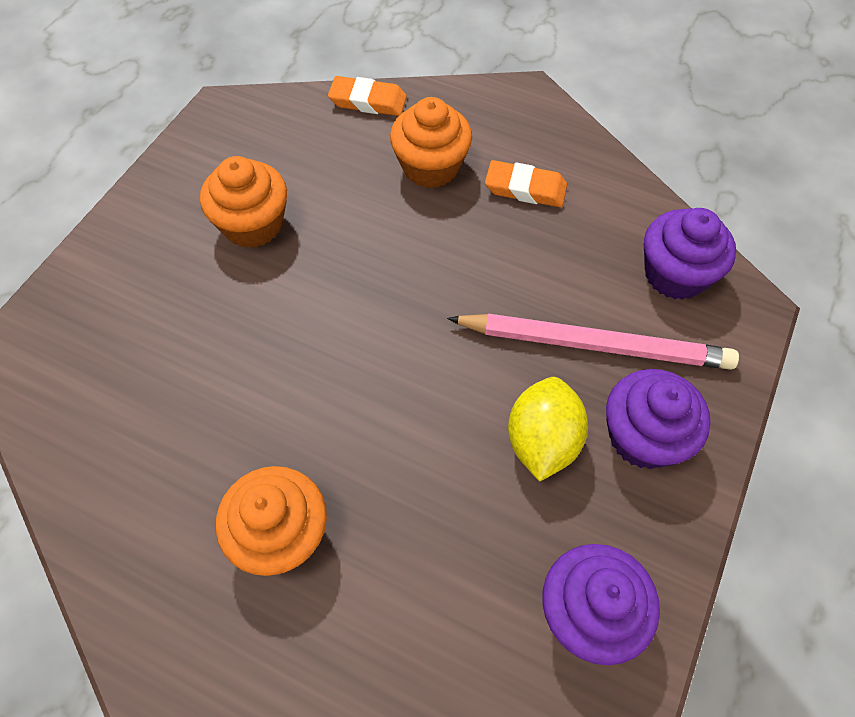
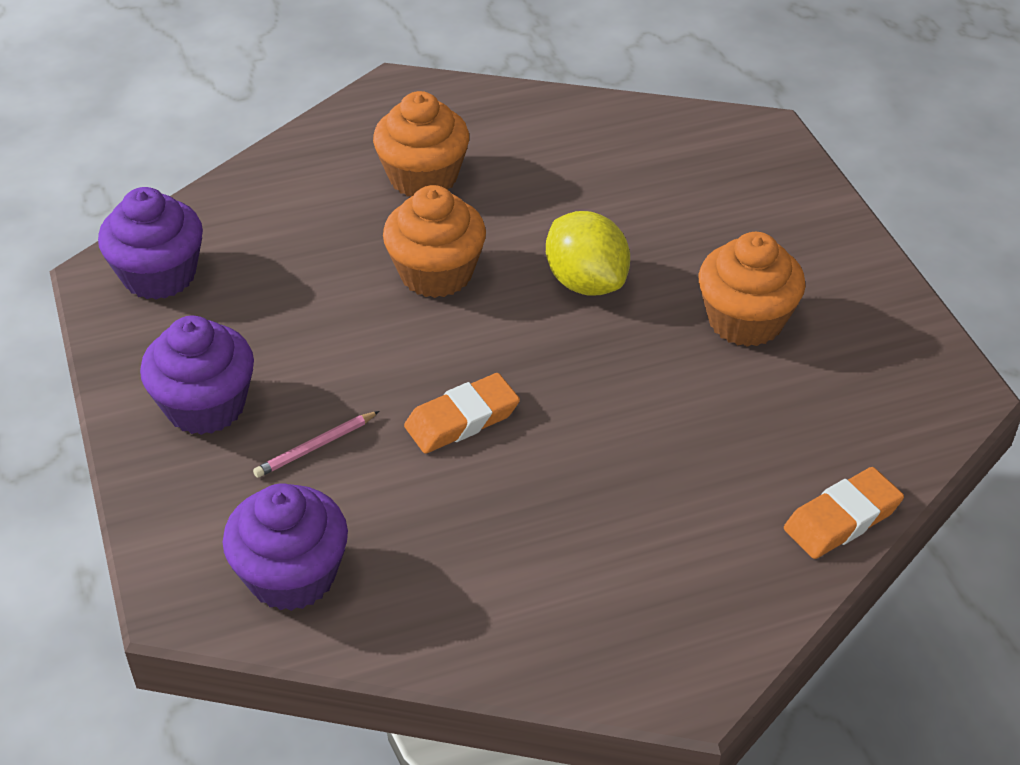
camera: 135 degrees right, 15 degrees down
orange cupcake [390,97,472,188] -> orange cupcake moved to [383,185,486,298]
pink pencil [447,313,739,370] -> pink pencil [253,411,379,478], size x0.41
orange eraser [485,160,567,207] -> orange eraser moved to [404,373,520,454]
yellow lemon [508,377,588,482] -> yellow lemon moved to [546,211,630,296]

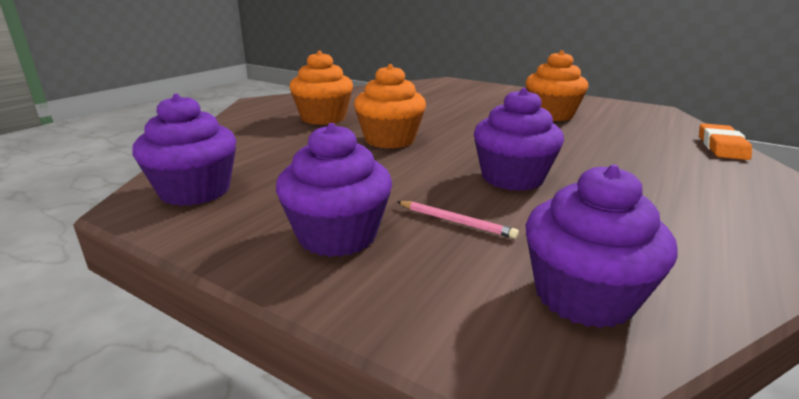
camera: 40 degrees left, 20 degrees down
pink pencil [253,411,379,478] -> pink pencil turned 75 degrees counterclockwise [397,201,519,239]
orange eraser [404,373,520,454] -> purple cupcake [474,88,564,191]
yellow lemon [546,211,630,296] -> none

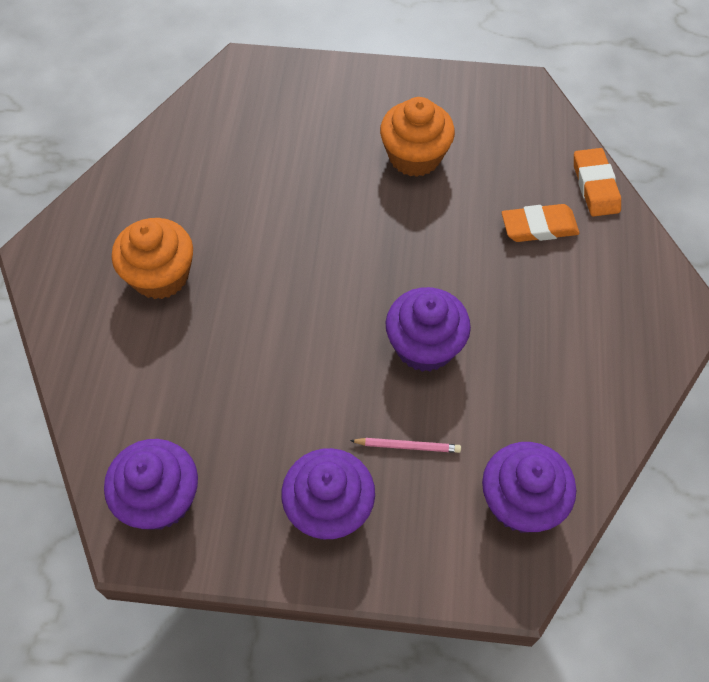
camera: 25 degrees left, 35 degrees up
orange cupcake [354,64,426,149] -> none
none -> orange eraser [502,204,580,242]

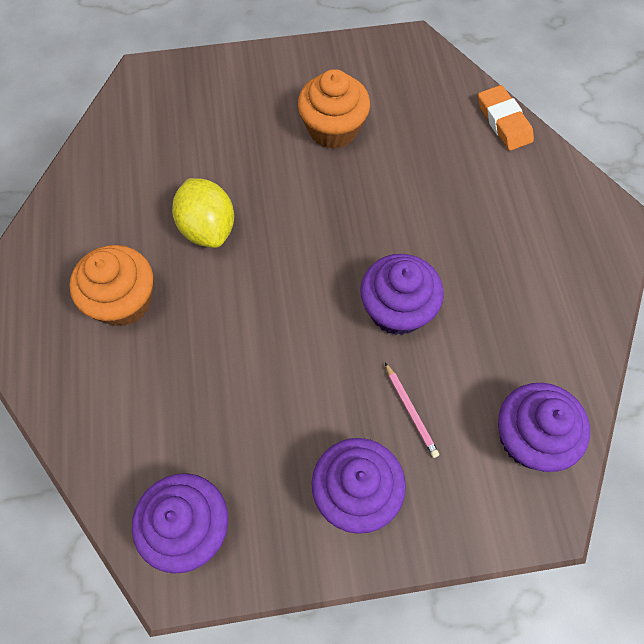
camera: 15 degrees left, 5 degrees up
pink pencil [350,438,461,453] -> pink pencil turned 75 degrees clockwise [385,363,439,458]
orange eraser [502,204,580,242] -> none
none -> yellow lemon [172,178,234,248]

